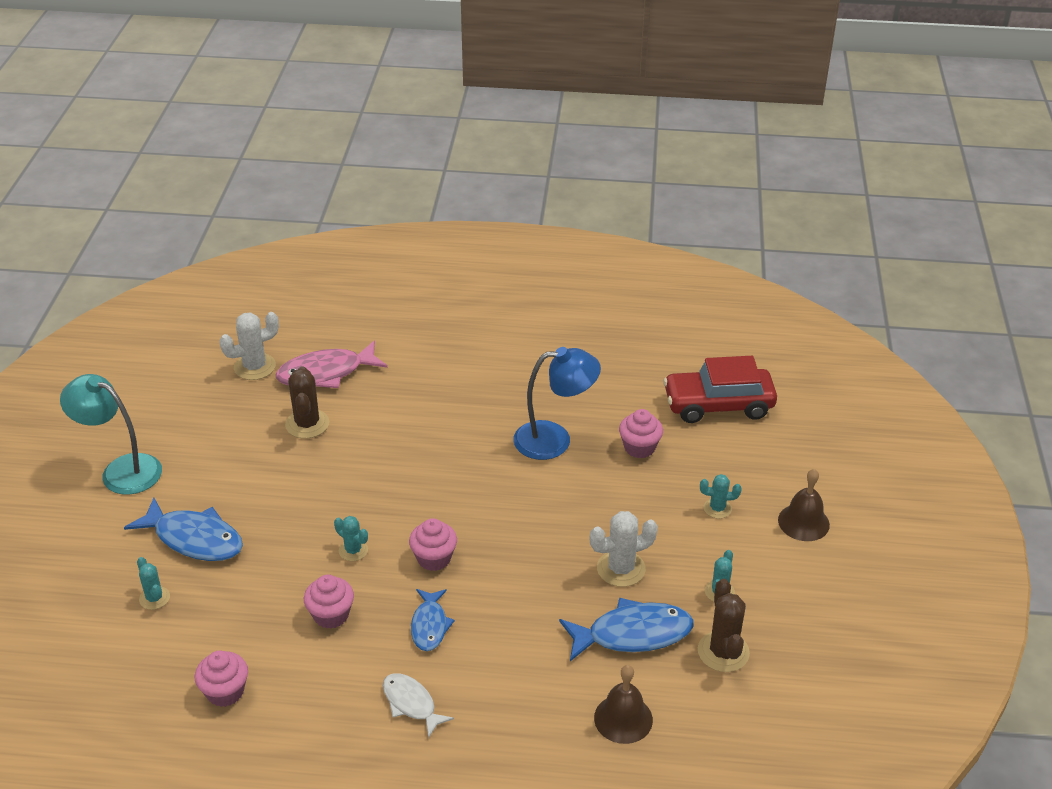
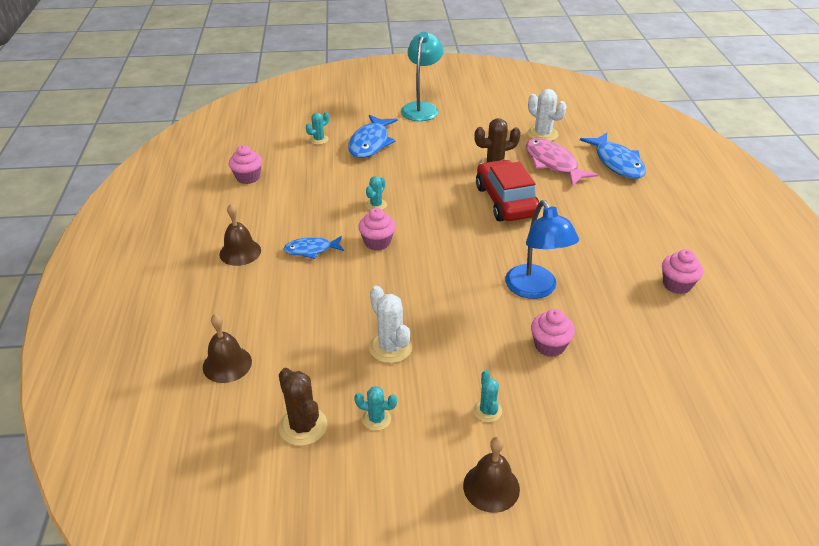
camera: 80 degrees right, 0 degrees up
pink cupcake [304,575,354,629] -> pink cupcake moved to [662,249,703,294]
white fish [383,673,454,738] -> brown bell [219,204,261,266]
blue fish [559,598,693,661] -> blue fish moved to [580,133,646,179]
red car [663,356,777,423] -> red car moved to [476,160,539,222]
brown cactus [698,579,750,672] -> brown cactus turned 75 degrees clockwise [279,368,327,446]

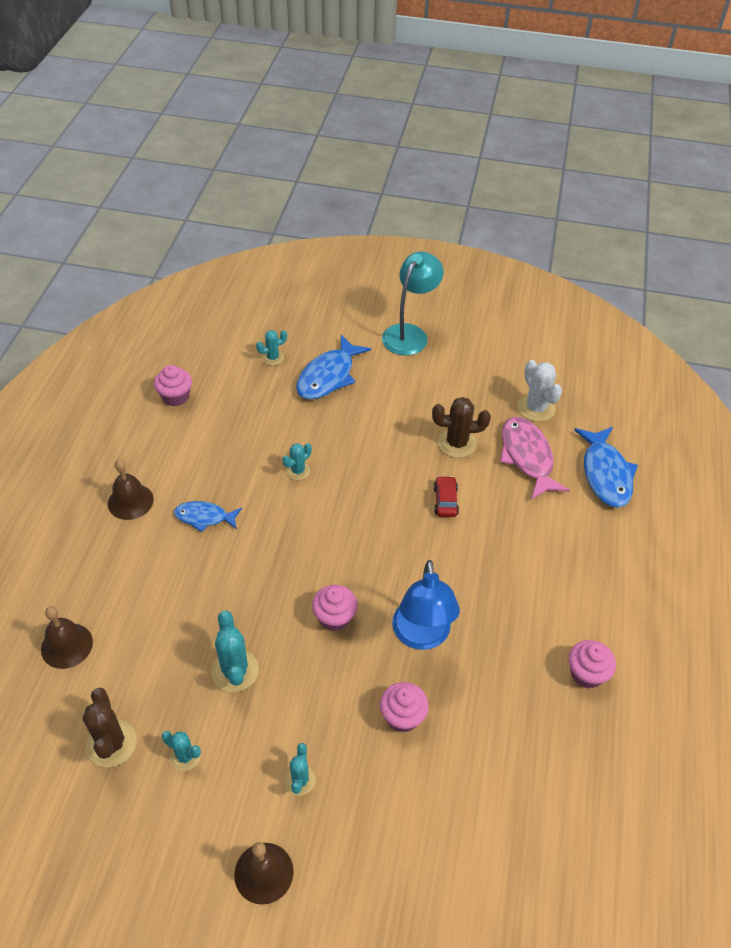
camera: 15 degrees right, 10 degrees up
pink cupcake [358,208,396,251] -> pink cupcake moved to [312,585,357,631]
white cactus [369,286,412,363] -> turquoise cactus [211,611,259,692]
red car [476,160,539,222] -> red car [434,476,459,517], size x0.46

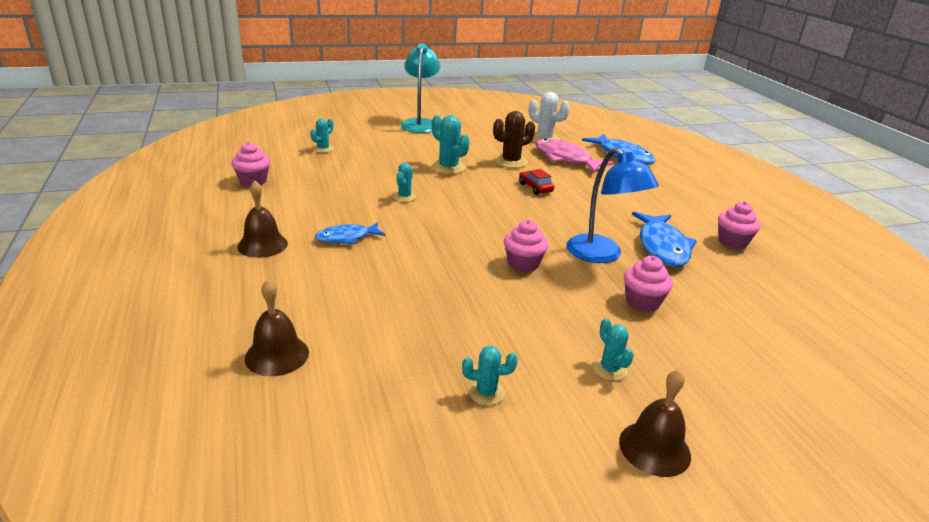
camera: 30 degrees left, 20 degrees down
brown cactus [83,687,137,768] -> none
turquoise cactus [211,611,259,692] -> turquoise cactus moved to [432,115,470,174]
blue fish [296,335,371,400] -> blue fish moved to [632,212,697,267]

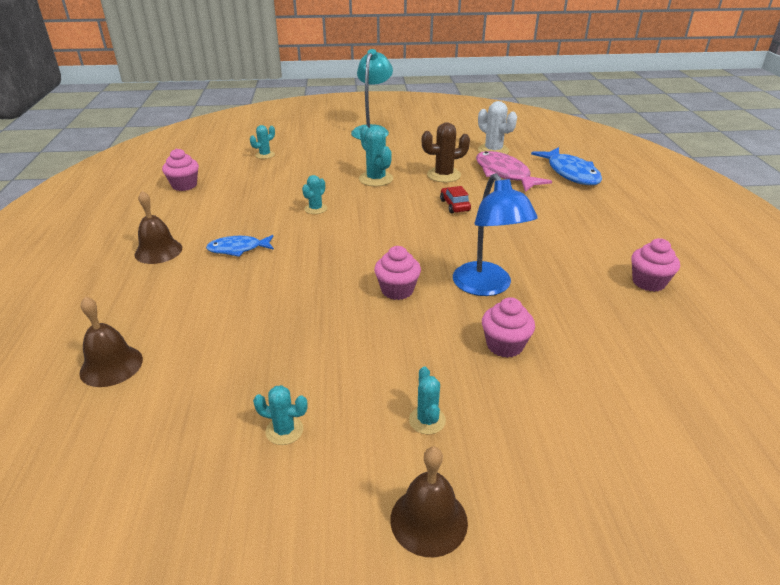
camera: 15 degrees right, 5 degrees up
blue fish [632,212,697,267] -> none

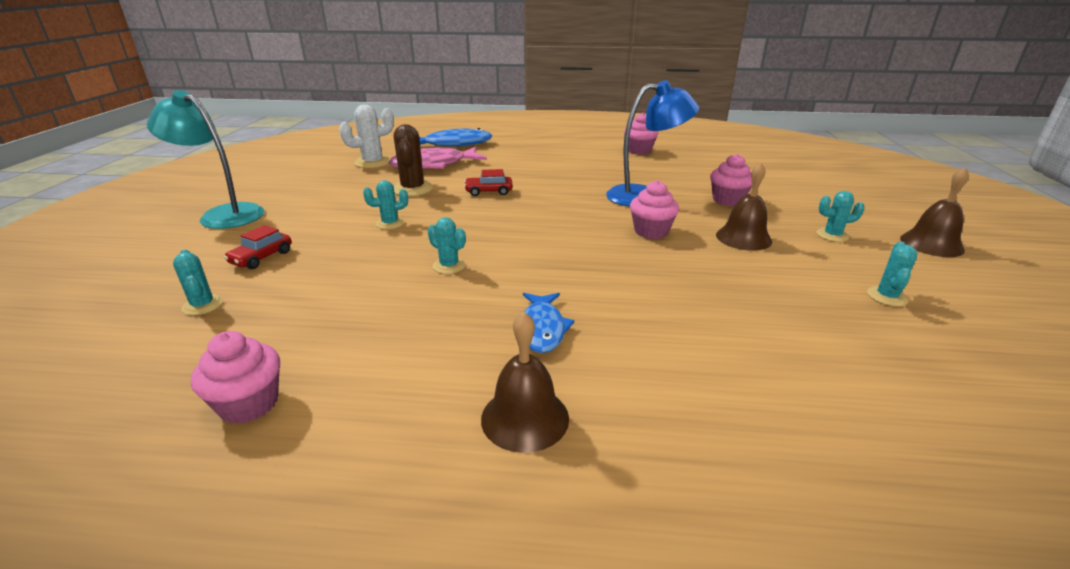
camera: 80 degrees left, 5 degrees down
brown bell [79,296,143,387] -> brown bell moved to [716,162,772,251]
turquoise cactus [359,125,393,186] -> turquoise cactus [363,180,408,229], size x0.61
none -> red car [224,225,291,269]

